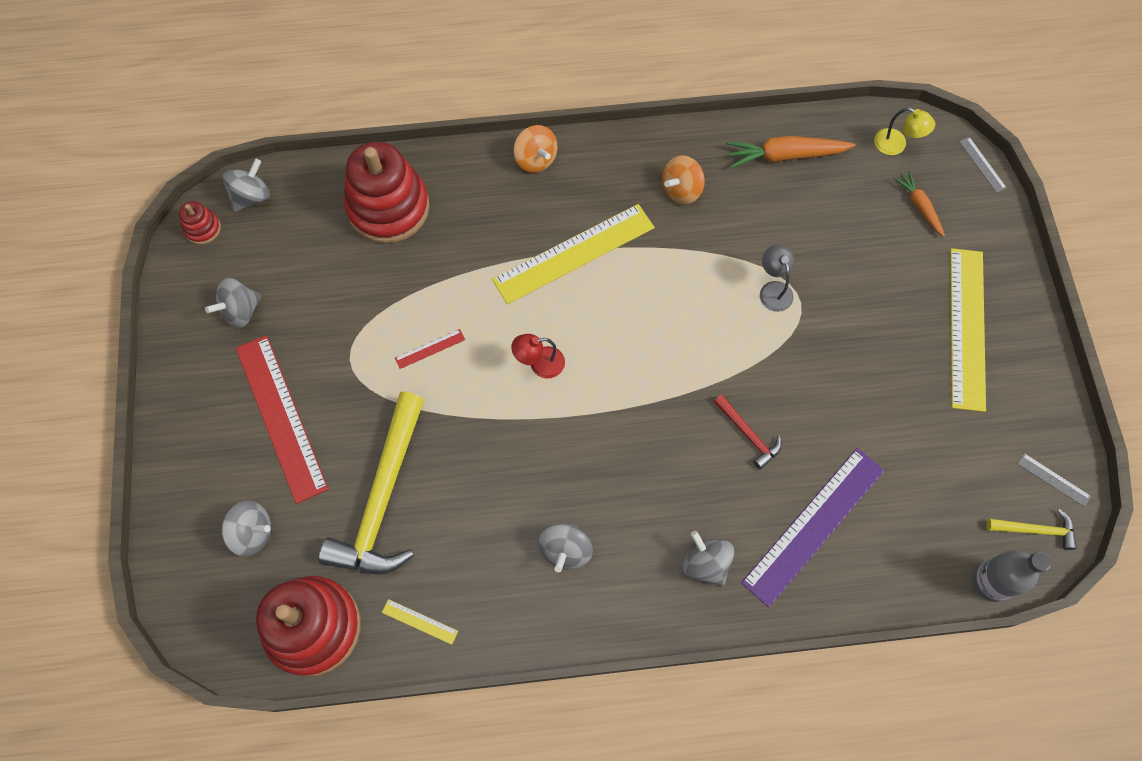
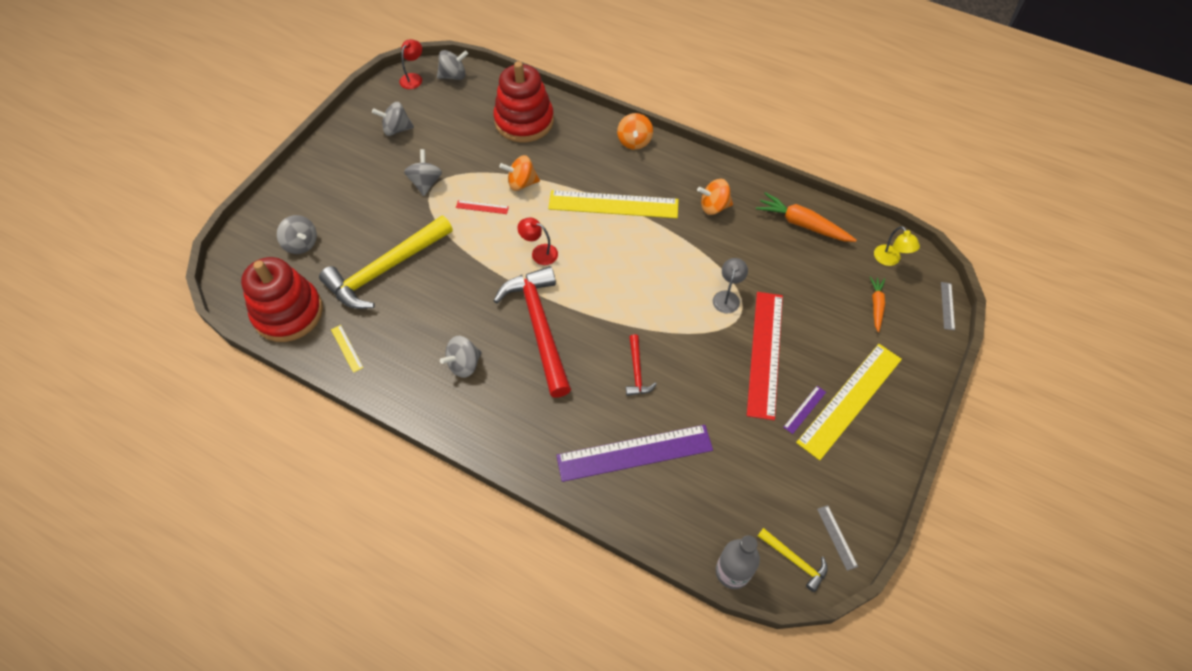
camera: 35 degrees right, 10 degrees down
red stacking toy [179,201,221,245] -> red lamp [399,39,422,89]
red ruler [236,335,328,504] -> red ruler moved to [747,292,783,420]
grey spinning top [683,531,734,587] -> grey spinning top moved to [404,149,442,196]
none -> red hammer [493,266,571,398]
none -> orange spinning top [499,155,540,191]
none -> purple ruler [783,386,826,434]

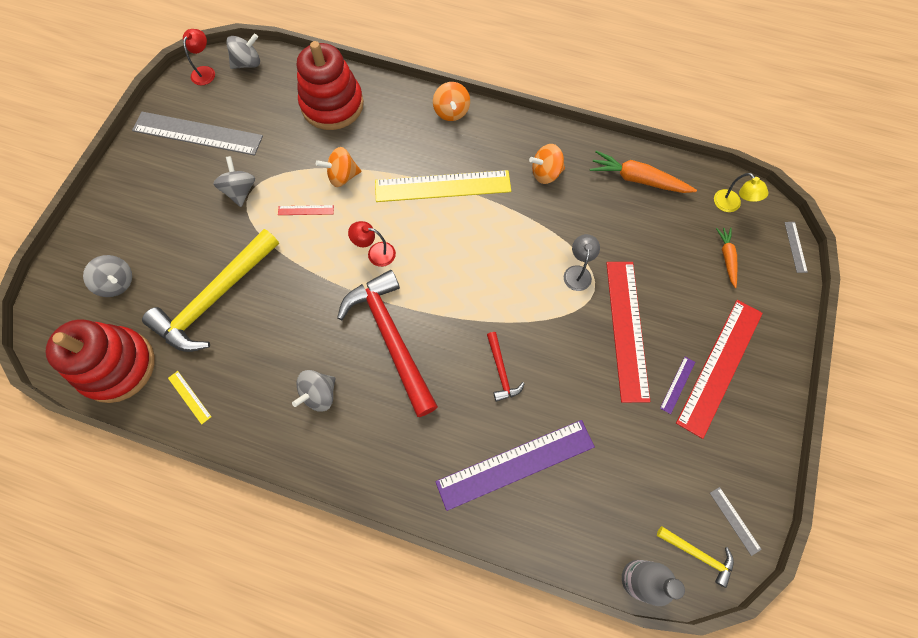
camera: 10 degrees left, 10 degrees up
grey spinning top [372,102,414,136] -> grey ruler [132,112,263,156]
yellow ruler [796,344,902,460] -> red ruler [676,300,763,439]

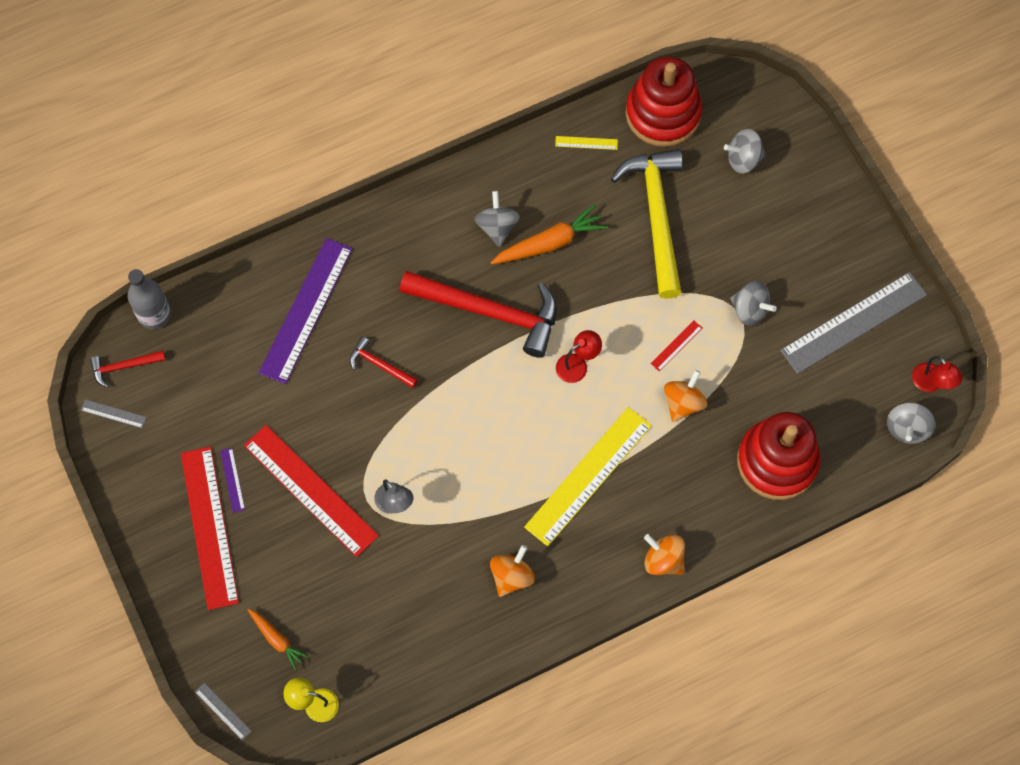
camera: 135 degrees right, 0 degrees up
orange carrot [590,151,697,193] -> orange carrot moved to [490,204,608,265]
yellow hammer [657,526,734,588] -> red hammer [90,350,166,388]

